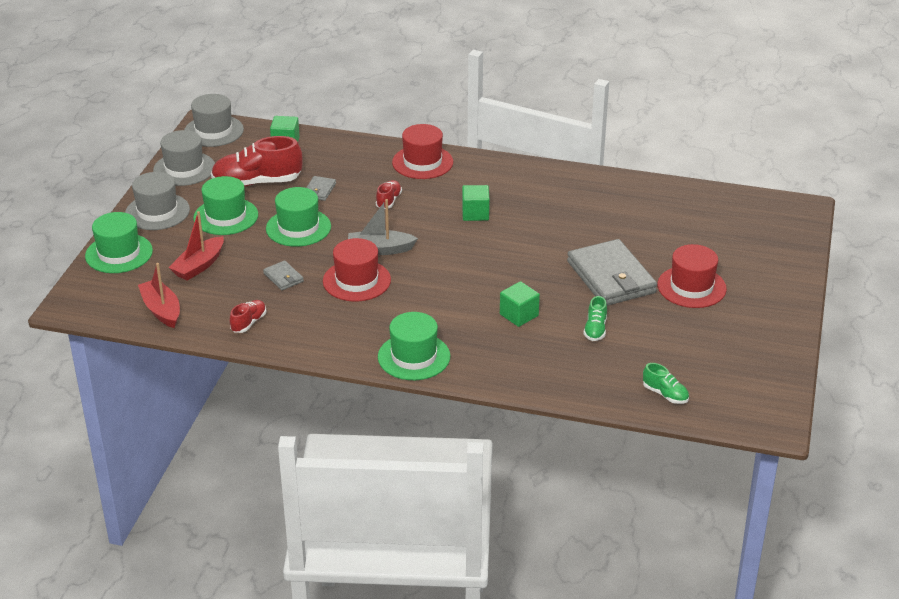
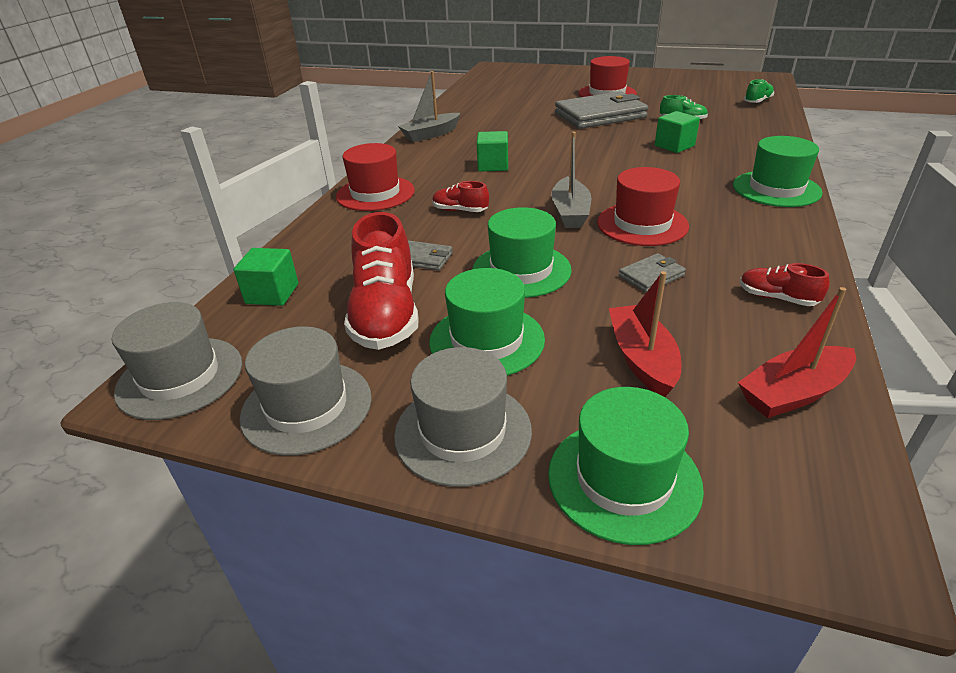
camera: 85 degrees left, 0 degrees up
red boat [168,211,224,281] -> red boat turned 135 degrees counterclockwise [609,271,681,397]
none -> grey boat [398,71,460,142]

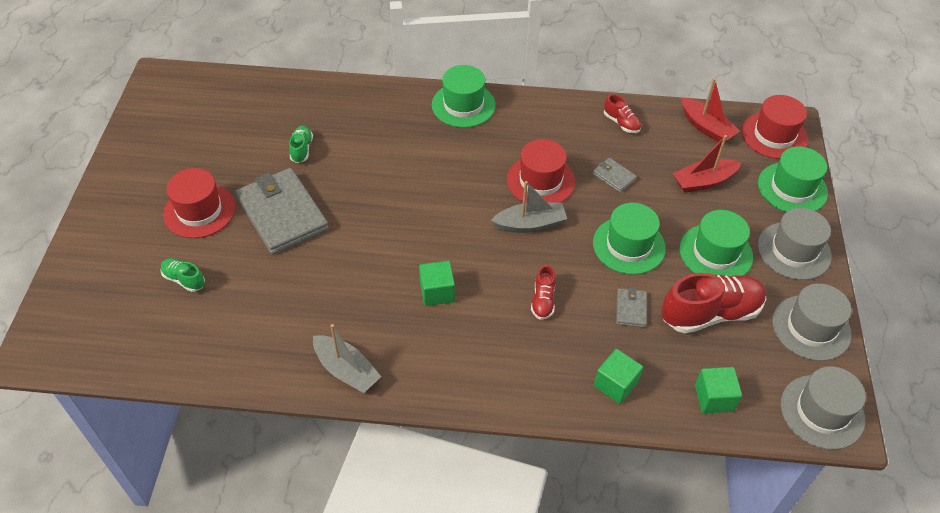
camera: 105 degrees left, 15 degrees up
red hat [336,143,415,211] -> red hat moved to [742,95,808,159]
green cube [655,111,700,153] -> green cube moved to [594,349,643,404]
red shoe [740,263,830,306] -> red shoe turned 60 degrees counterclockwise [604,94,641,133]
green shoe [744,79,774,103] -> green shoe moved to [160,258,205,292]

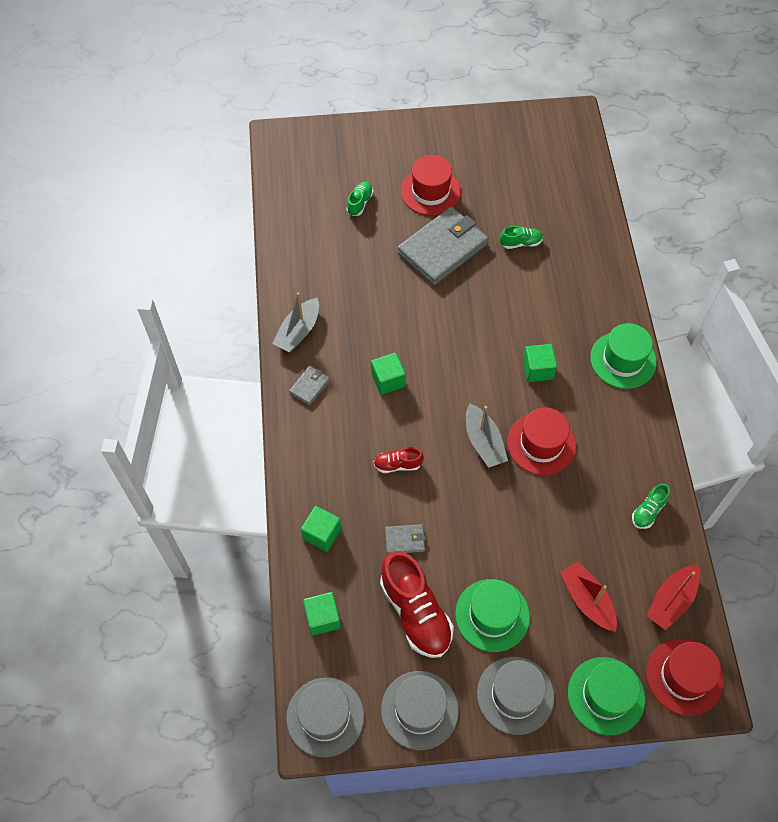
camera: 80 degrees right, 10 degrees up
grey wallet [593,158,637,193] -> grey wallet moved to [289,366,330,405]
green hat [593,203,666,275] -> none
red shoe [604,94,641,133] -> green shoe [632,483,670,529]
none -> green cube [523,344,557,382]

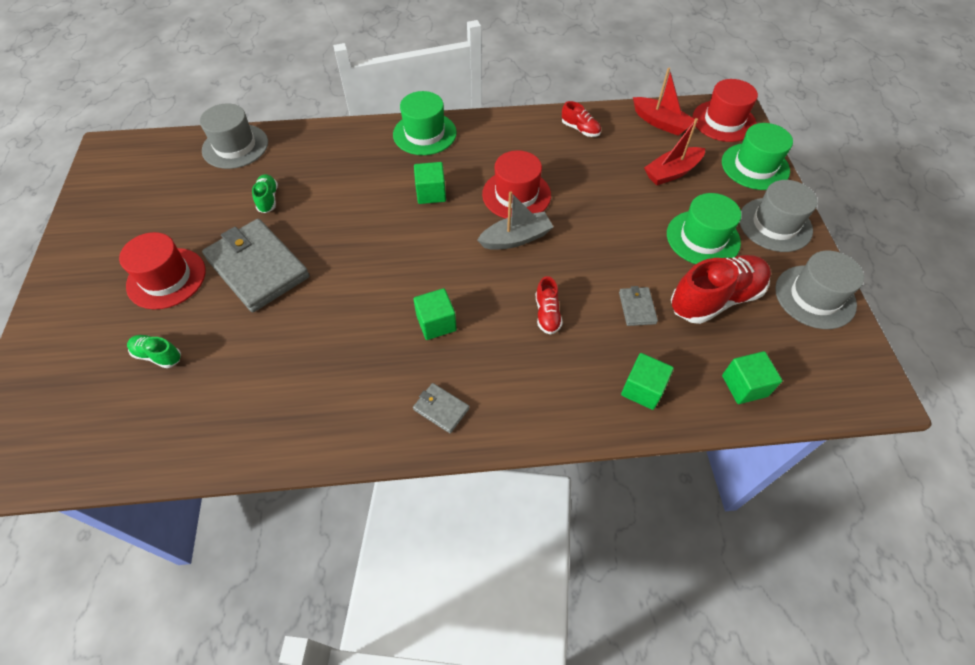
camera: 90 degrees left, 5 degrees down
grey boat [272,292,319,352] -> none
grey hat [286,678,364,757] -> grey hat moved to [200,103,268,169]
green shoe [632,483,670,529] -> red shoe [562,101,601,137]

